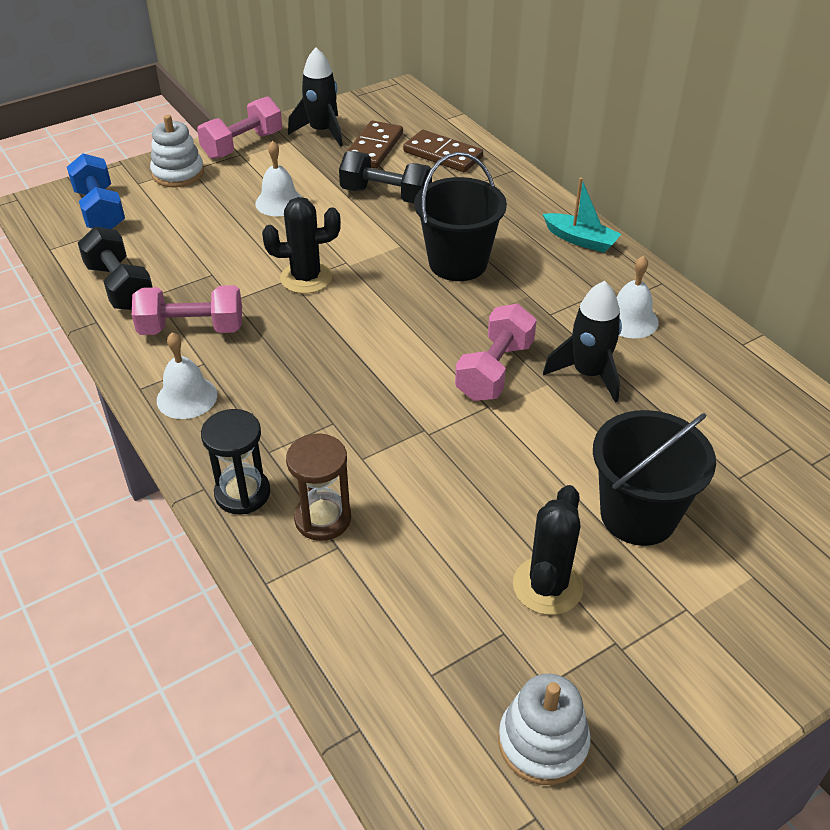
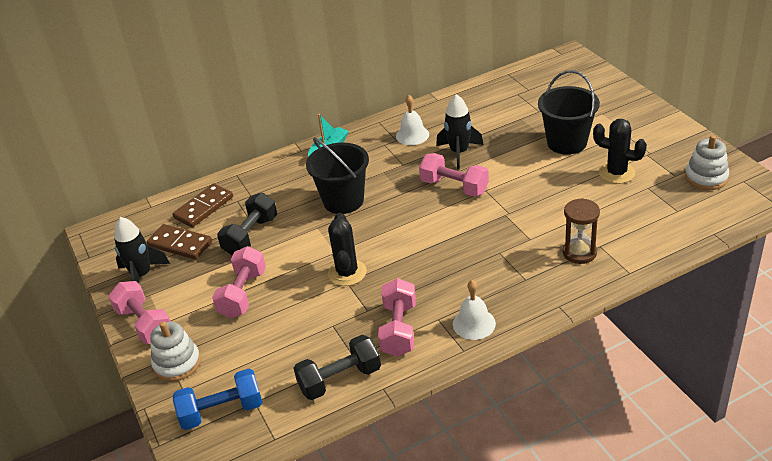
camera: 80 degrees left, 5 degrees down
black hourglass [201,409,270,514] -> none
white bell [255,141,303,216] -> pink dumbbell [212,246,266,318]

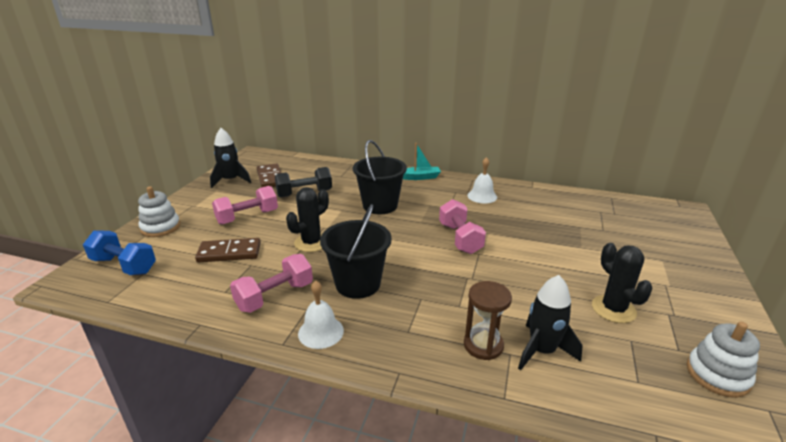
camera: 40 degrees right, 10 degrees down
pink dumbbell [108,281,170,344] -> none
brown domino [172,183,233,228] -> brown domino moved to [195,238,261,263]
black dumbbell [294,335,381,400] -> none
black rocket [436,94,484,169] -> black rocket moved to [518,275,582,370]
black bucket [538,70,600,155] -> black bucket moved to [320,204,392,299]

